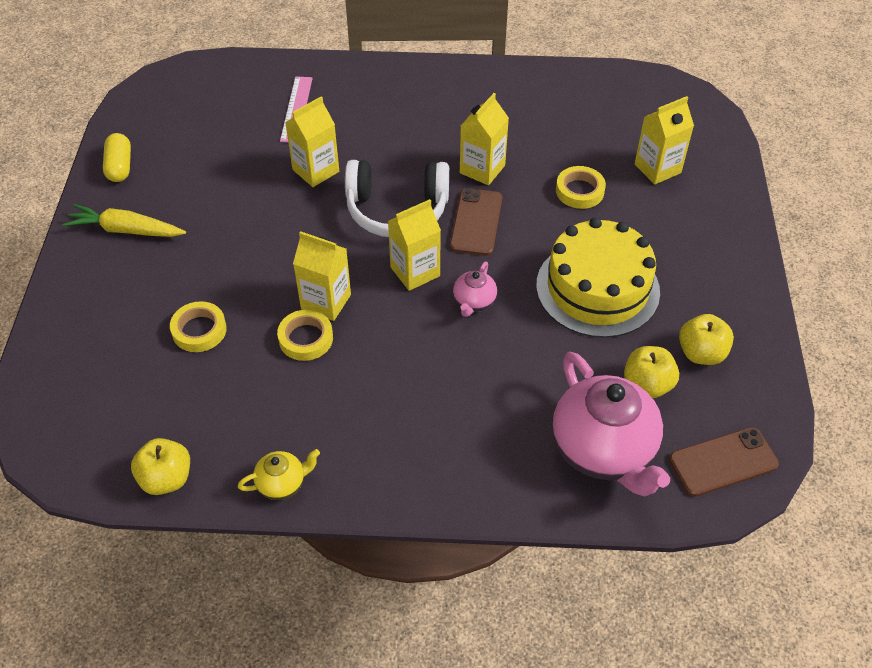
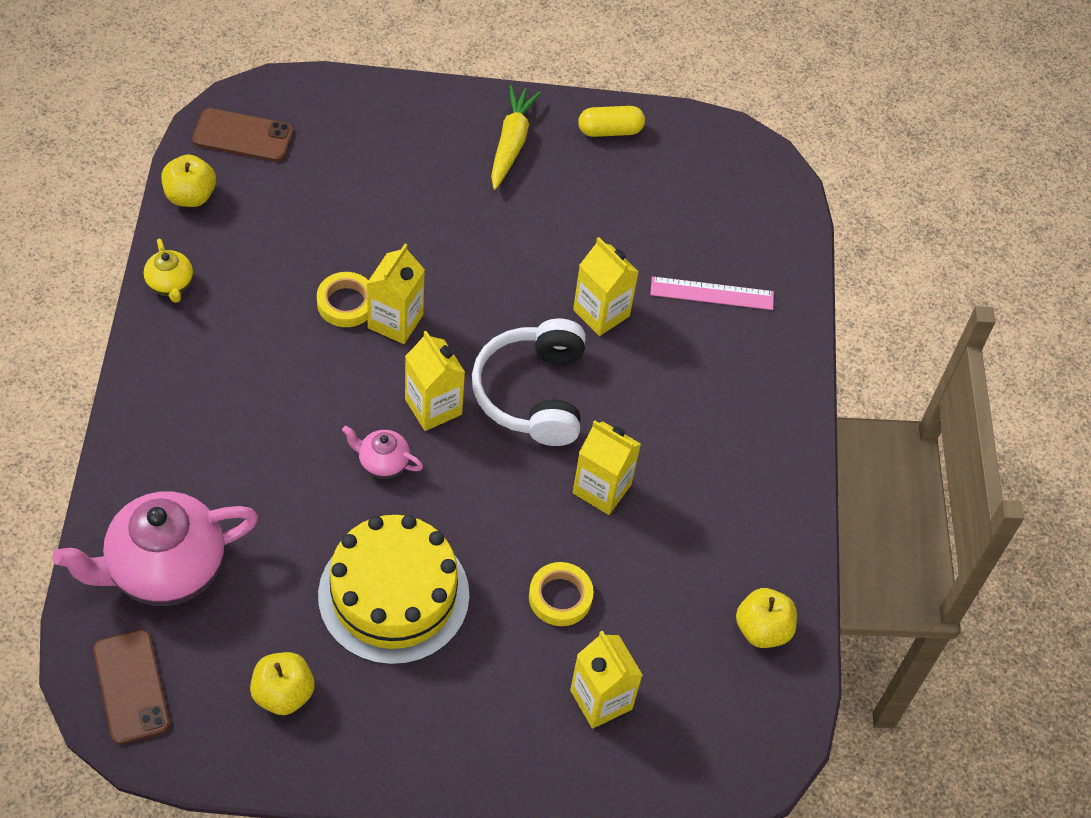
camera: 85 degrees right, 5 degrees up
yellow tape [170,301,227,352] -> none
brown phone [450,188,502,256] -> brown phone moved to [192,108,293,162]
yellow apple [624,346,679,398] -> yellow apple moved to [736,588,797,648]

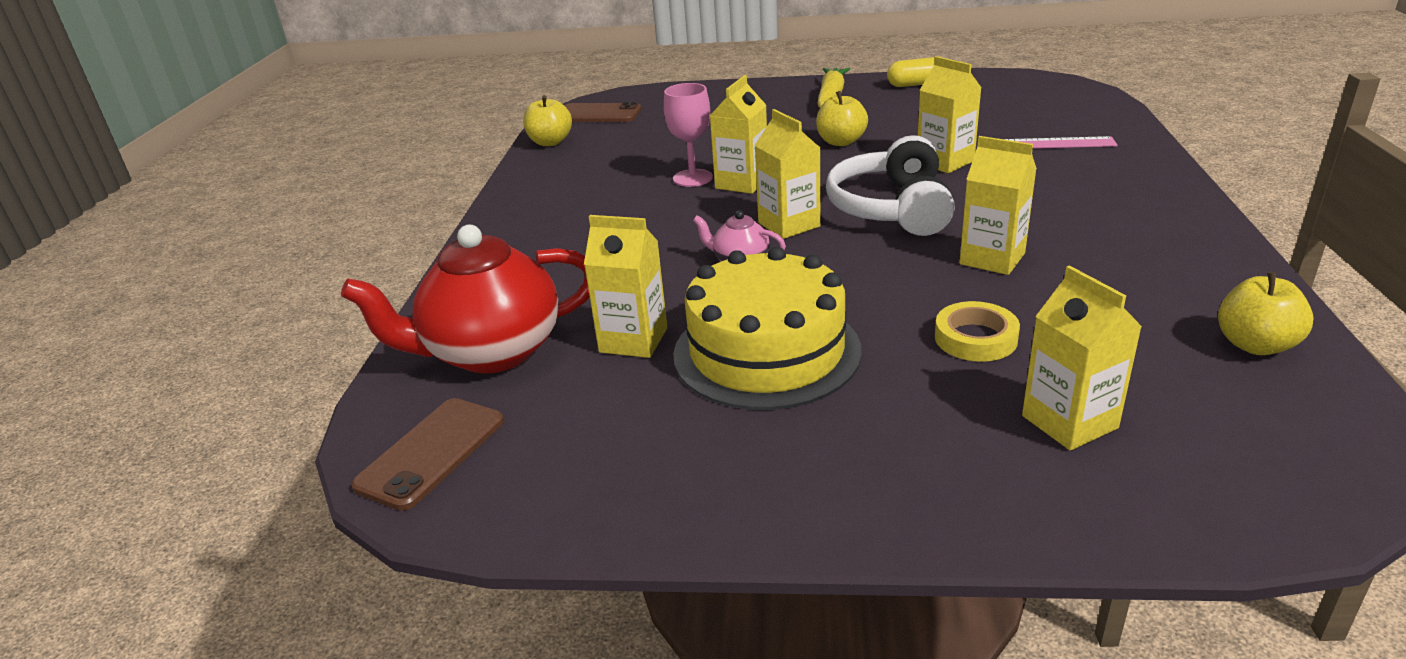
camera: 10 degrees right, 25 degrees down
pink teapot [52,491,258,606] -> red teapot [341,225,590,373]
brown phone [93,630,170,744] -> brown phone turned 45 degrees clockwise [351,398,504,511]
yellow teapot [144,238,193,303] -> none
yellow apple [250,652,315,715] -> yellow apple moved to [816,91,868,146]
yellow tape [317,272,369,327] -> pink goblet [664,83,713,187]
none -> yellow carton [584,215,667,358]

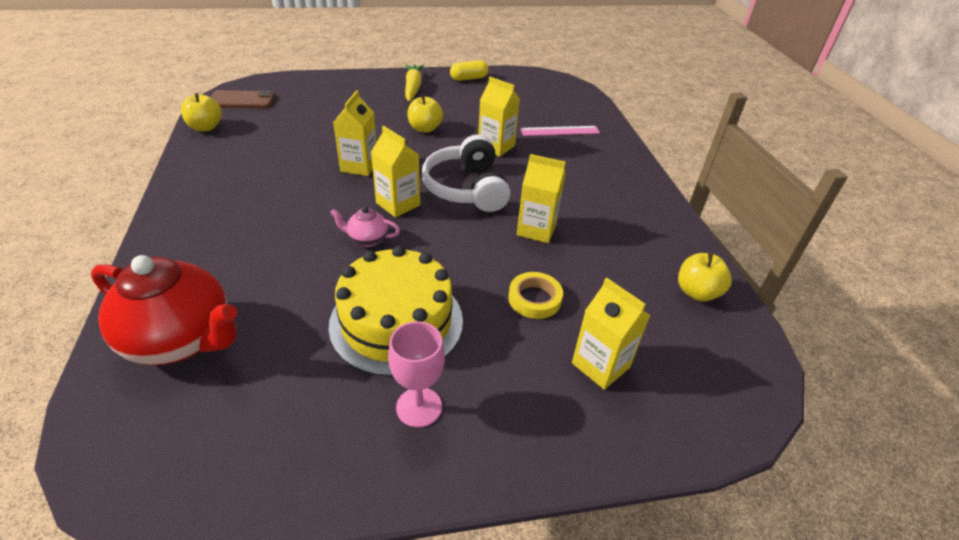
camera: 20 degrees left, 10 degrees up
red teapot [341,225,590,373] -> red teapot turned 120 degrees counterclockwise [91,255,237,365]
brown phone [351,398,504,511] -> none
yellow carton [584,215,667,358] -> none
pink goblet [664,83,713,187] -> pink goblet moved to [388,321,445,428]

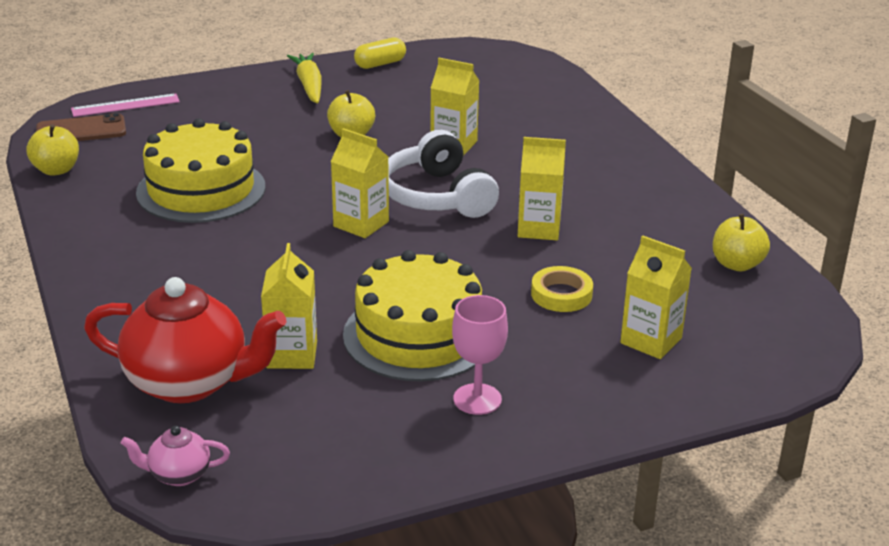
camera: 10 degrees left, 10 degrees down
pink teapot [330,207,400,247] -> pink teapot moved to [121,426,230,486]
yellow carton [333,90,377,176] -> yellow carton moved to [261,243,317,369]
pink ruler [520,126,600,136] -> pink ruler moved to [71,93,180,117]
none -> yellow cake [136,118,265,223]

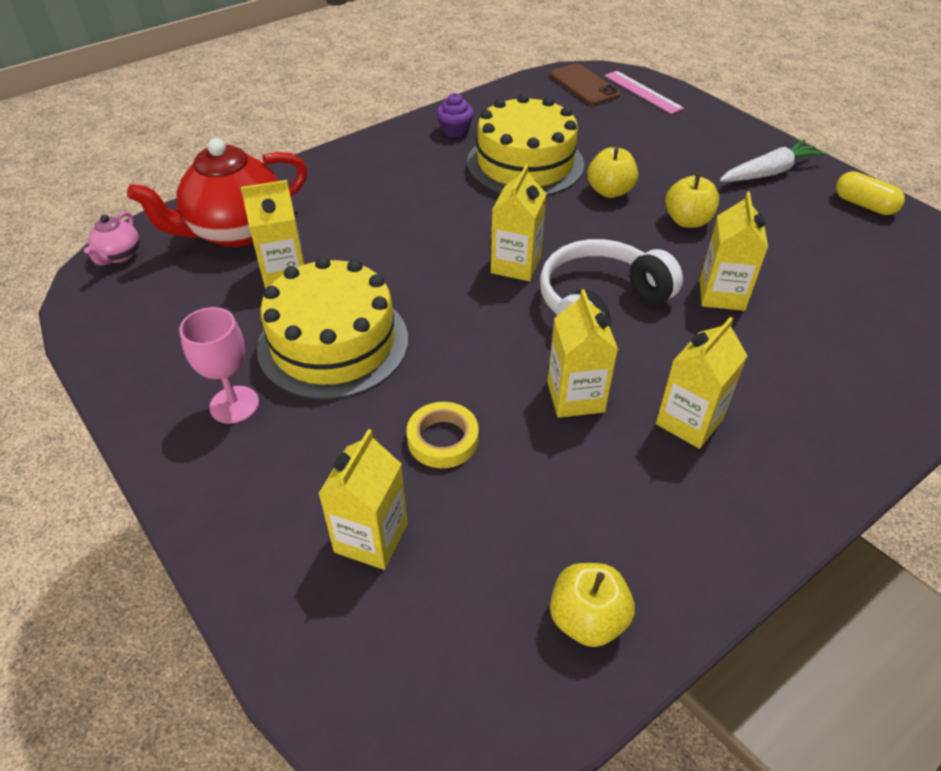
camera: 75 degrees right, 15 degrees up
yellow apple [26,124,79,176] -> yellow apple moved to [587,147,638,198]
red teapot [84,277,286,403] -> red teapot turned 60 degrees clockwise [127,138,307,247]
pink teapot [121,426,230,486] -> pink teapot turned 150 degrees counterclockwise [84,211,140,265]
yellow carrot [287,53,322,103] -> white carrot [720,140,826,182]
none -> purple cupcake [437,93,474,137]
none -> yellow carton [656,317,747,449]

